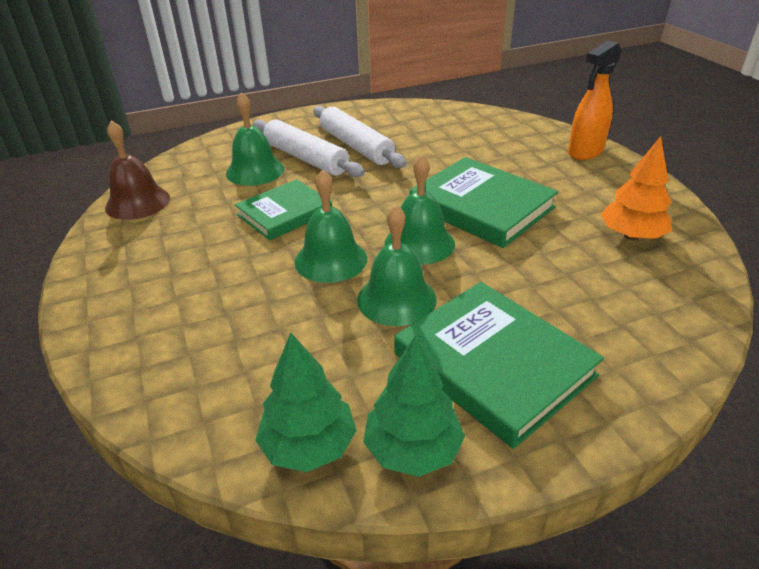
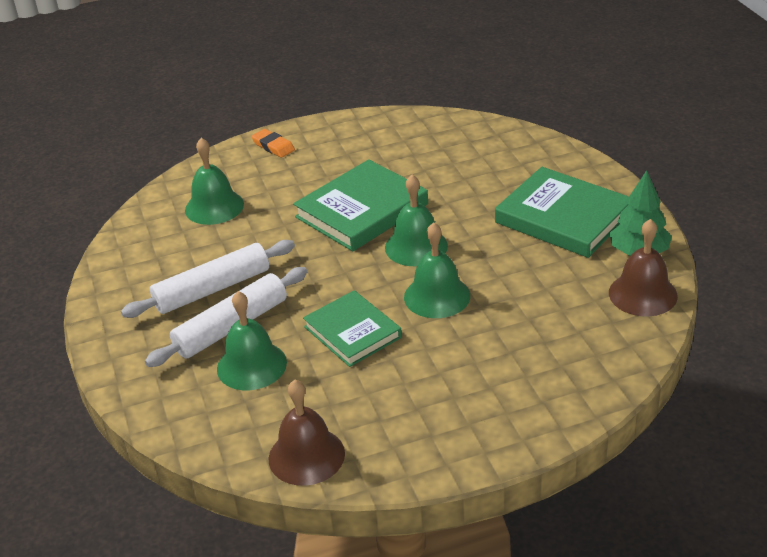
camera: 85 degrees left, 0 degrees up
green tree [255,333,357,472] -> brown bell [609,219,678,317]
green bell [357,205,437,326] -> green bell moved to [185,138,244,225]
green book [394,282,604,449] -> green book turned 75 degrees clockwise [495,167,629,258]
orange spray bottle [568,41,621,160] -> orange eraser [251,129,295,158]
orange tree [600,136,672,240] -> none

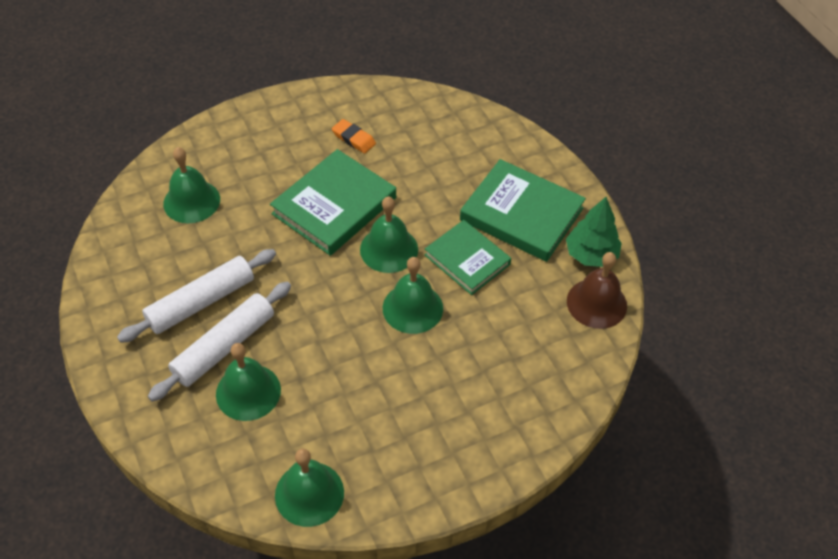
camera: 10 degrees left, 15 degrees up
orange eraser [251,129,295,158] -> orange eraser moved to [332,119,376,154]
brown bell [269,380,345,486] -> green bell [275,449,344,527]
green book [303,290,402,367] -> green book moved to [425,220,511,295]

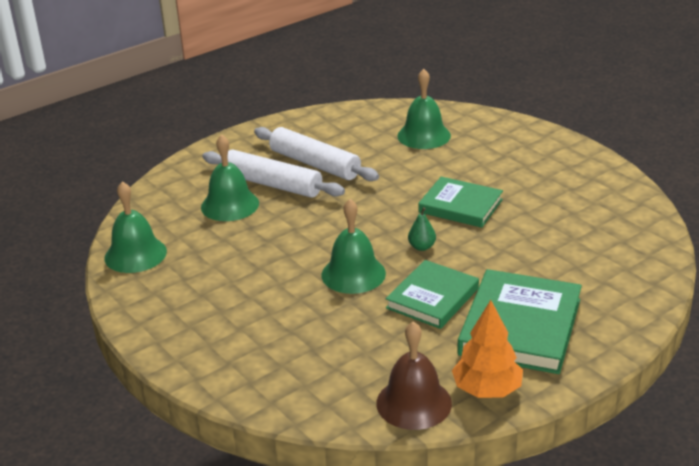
camera: 80 degrees right, 20 degrees down
green book [270,149,396,256] -> green book [418,176,503,228], size x0.66
orange eraser [332,119,376,154] -> none
green bell [360,197,418,273] -> green pear [408,207,436,251]
green tree [566,197,622,267] -> orange tree [452,300,523,398]

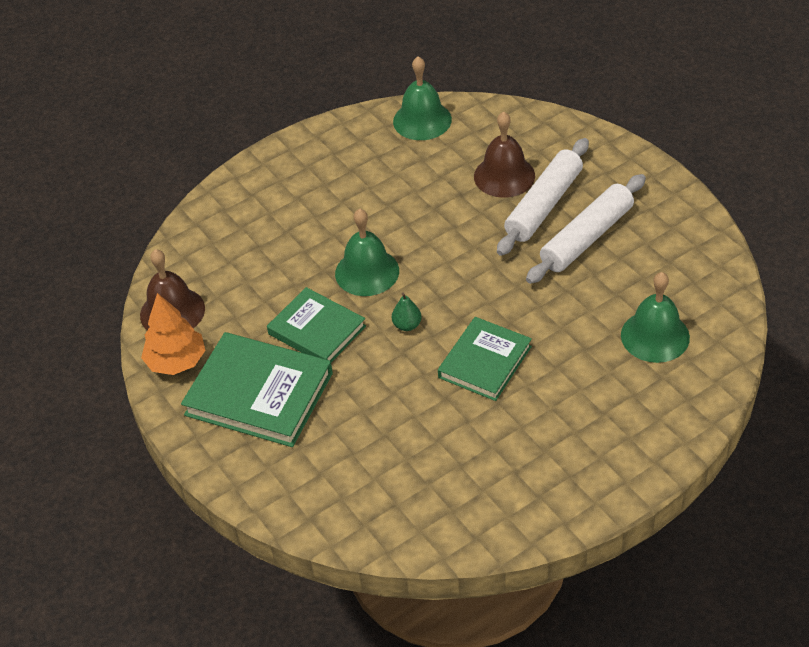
camera: 95 degrees right, 15 degrees up
green bell [201,134,259,221] -> brown bell [474,111,535,198]

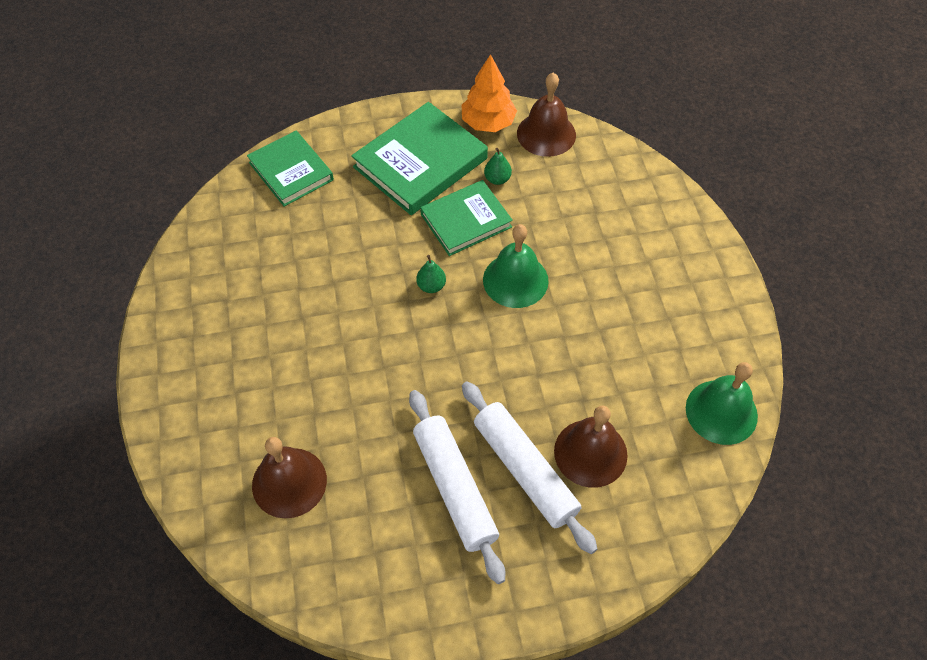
camera: 110 degrees right, 10 degrees up
green book [438,317,532,401] -> green book moved to [247,131,334,207]
green bell [621,272,690,363] -> brown bell [252,437,327,518]
none -> green pear [484,148,512,185]

